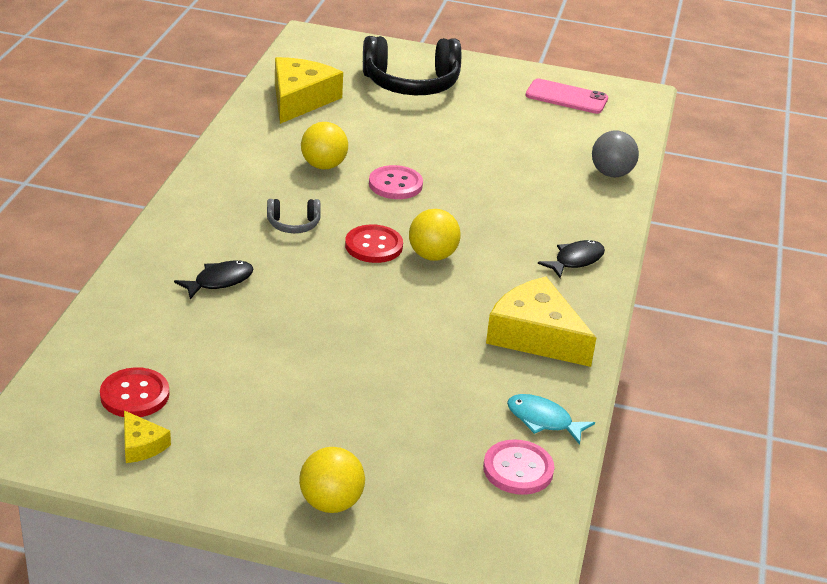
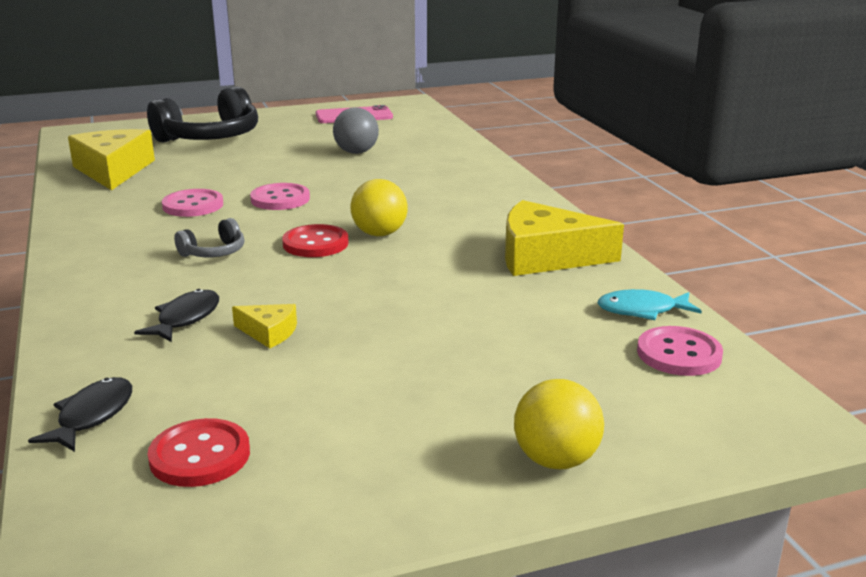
camera: 30 degrees left, 10 degrees down
yellow cheese [124,410,171,463] -> yellow cheese moved to [232,304,297,348]
yellow ball [301,122,348,169] -> pink button [162,189,223,217]
black fish [538,240,605,278] -> black fish moved to [28,377,132,452]
grey ball [592,130,639,177] -> grey ball moved to [333,107,379,154]

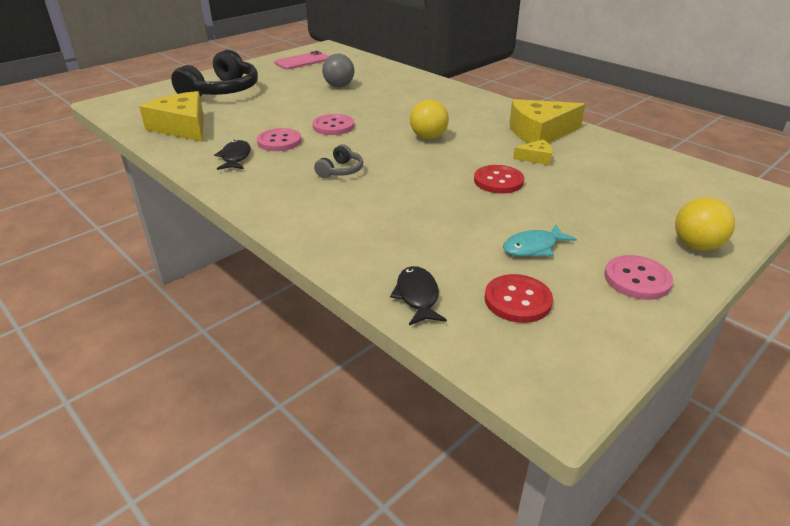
camera: 25 degrees left, 10 degrees up
black fish [134,289,219,342] -> black fish moved to [214,140,251,170]
yellow cheese [232,304,297,348] -> yellow cheese moved to [513,139,553,165]
red button [282,224,349,257] -> red button moved to [474,165,524,194]
turquoise fish [598,289,702,320] -> turquoise fish moved to [503,224,577,256]
pink button [637,326,723,376] -> pink button moved to [604,255,673,300]

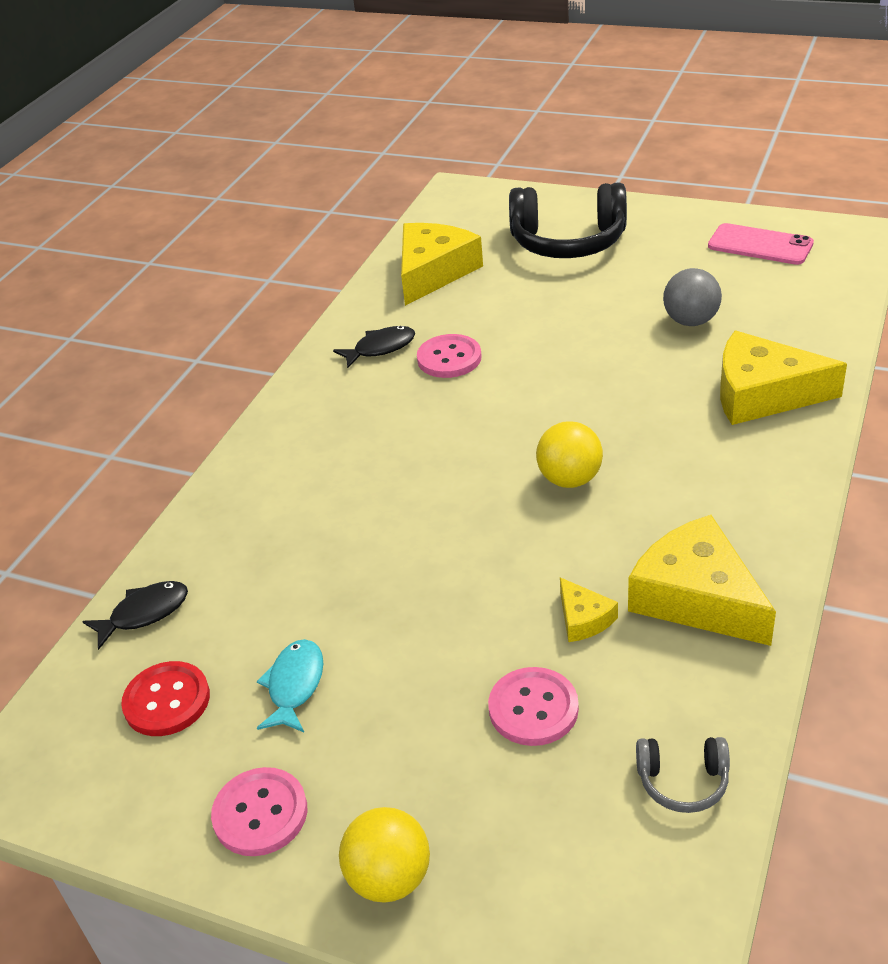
camera: 70 degrees right, 5 degrees up
pink button [312,114,354,135] -> pink button moved to [488,667,579,746]
grey headphones [314,144,363,178] -> grey headphones moved to [636,737,730,813]
red button [474,165,524,194] -> none
turquoise fish [503,224,577,256] -> turquoise fish turned 60 degrees clockwise [257,639,323,732]
none -> yellow cheese [720,331,847,425]

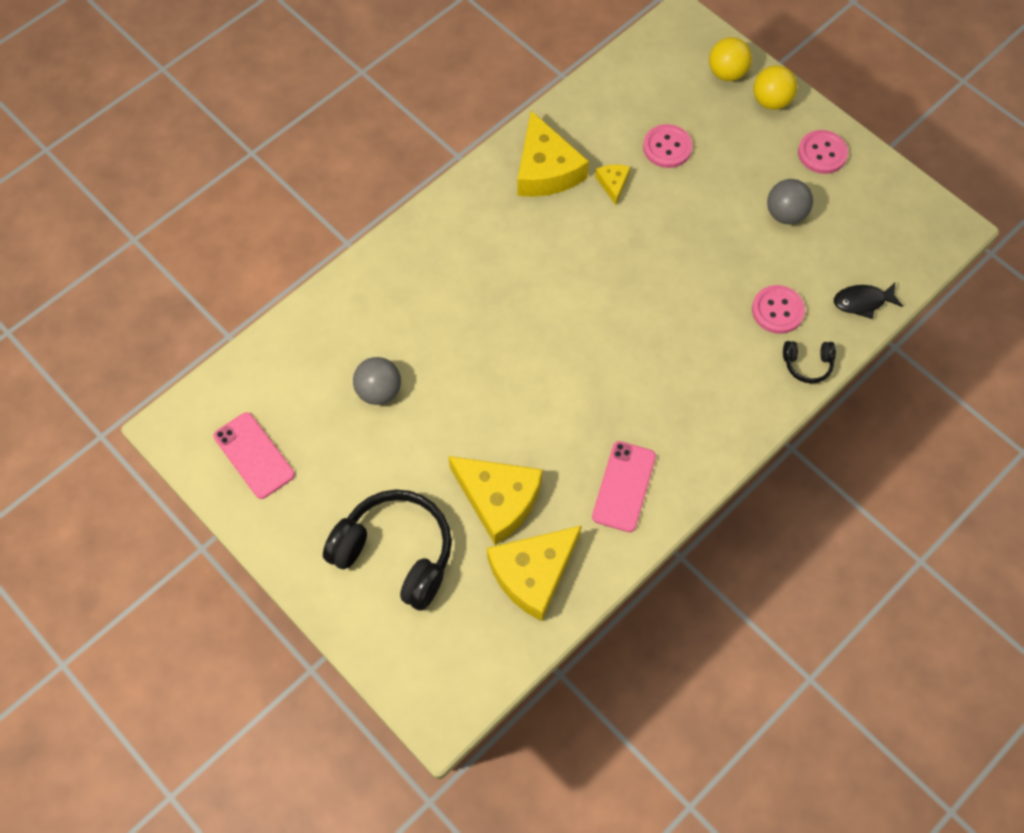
camera: 160 degrees left, 25 degrees up
red button [121,661,210,736] -> none
turquoise fish [257,639,323,732] -> grey ball [767,179,813,224]
black fish [333,326,415,368] -> pink phone [592,441,656,532]
pink button [417,334,482,378] -> pink button moved to [752,285,805,334]
yellow ball [536,421,603,488] -> yellow ball moved to [709,37,752,81]
grey headphones [636,737,730,813] -> none
yellow cheese [720,331,847,425] -> yellow cheese moved to [448,456,543,545]
none -> black headphones [783,341,836,383]

